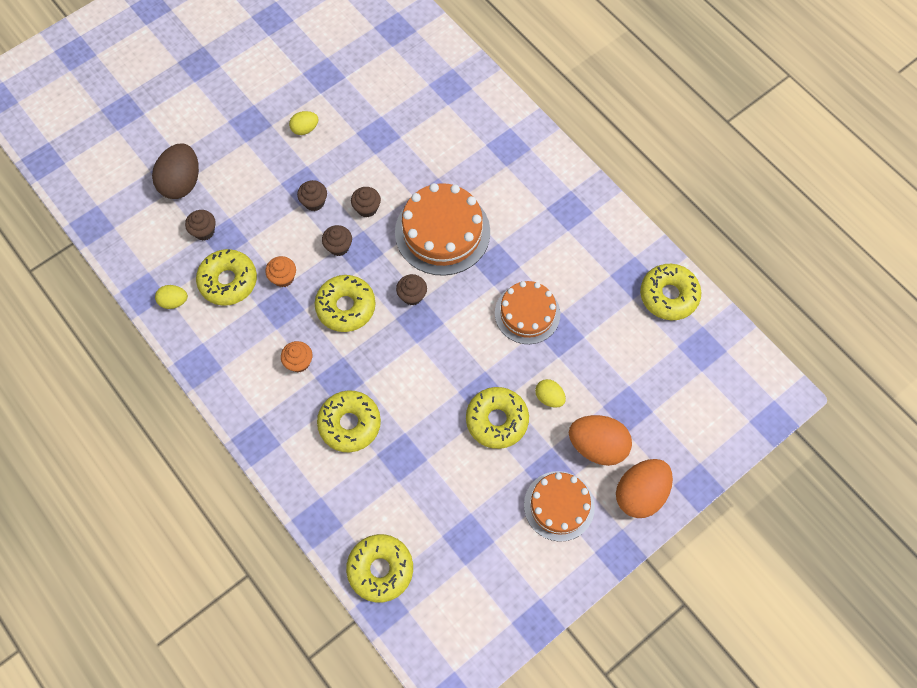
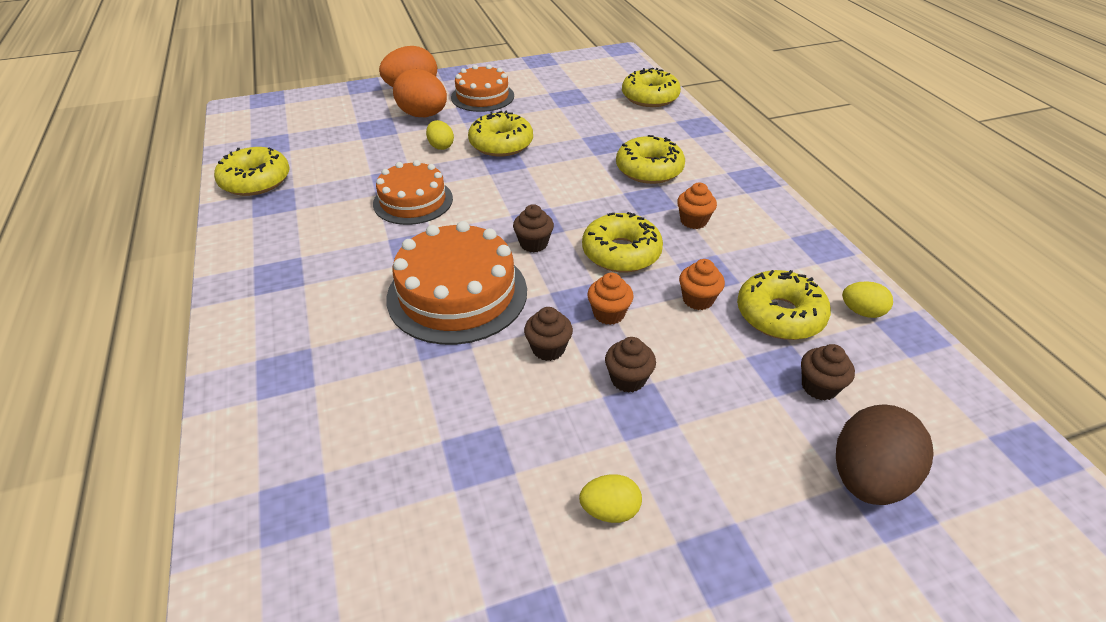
camera: 160 degrees left, 25 degrees down
brown cupcake [322,225,352,256] -> orange cupcake [587,273,634,325]

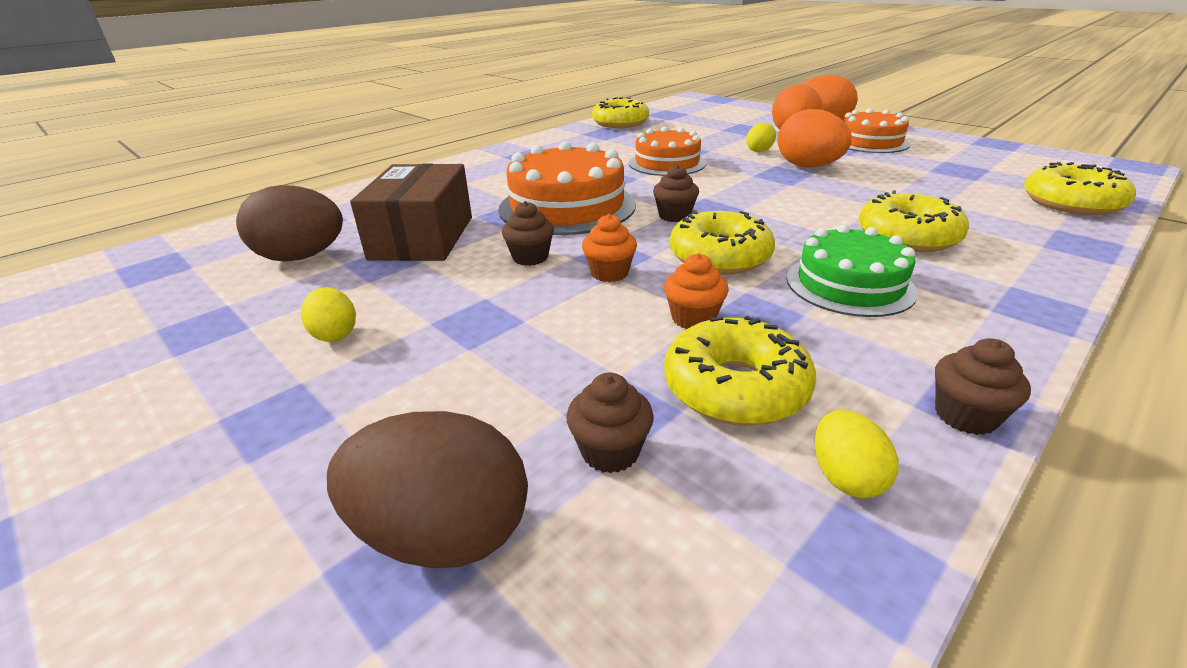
camera: 65 degrees right, 10 degrees down
yellow donut [468,110,533,157] -> orange egg [778,109,852,168]
brown cupcake [605,337,656,393] -> brown cupcake moved to [935,338,1031,435]
orange cupcake [677,183,717,229] -> green cake [787,224,918,317]
none -> brown egg [236,185,343,261]
none -> brown box [350,163,472,261]

